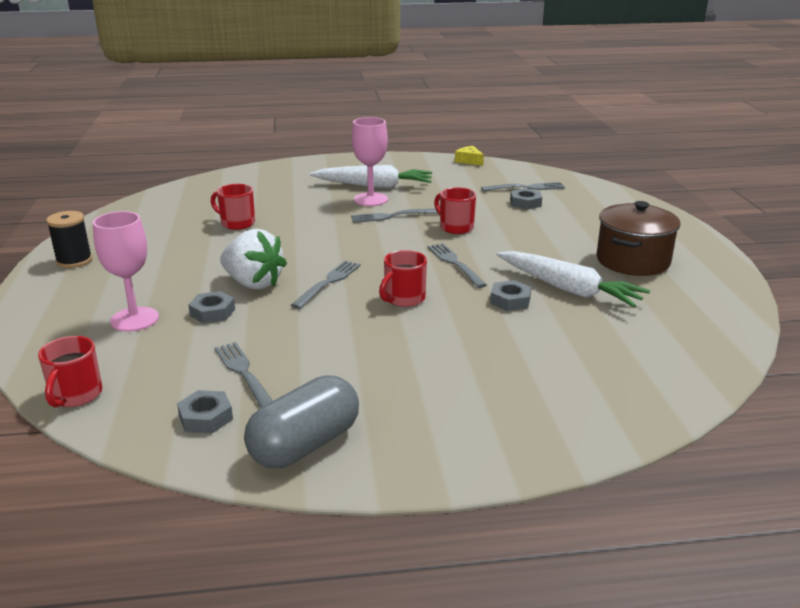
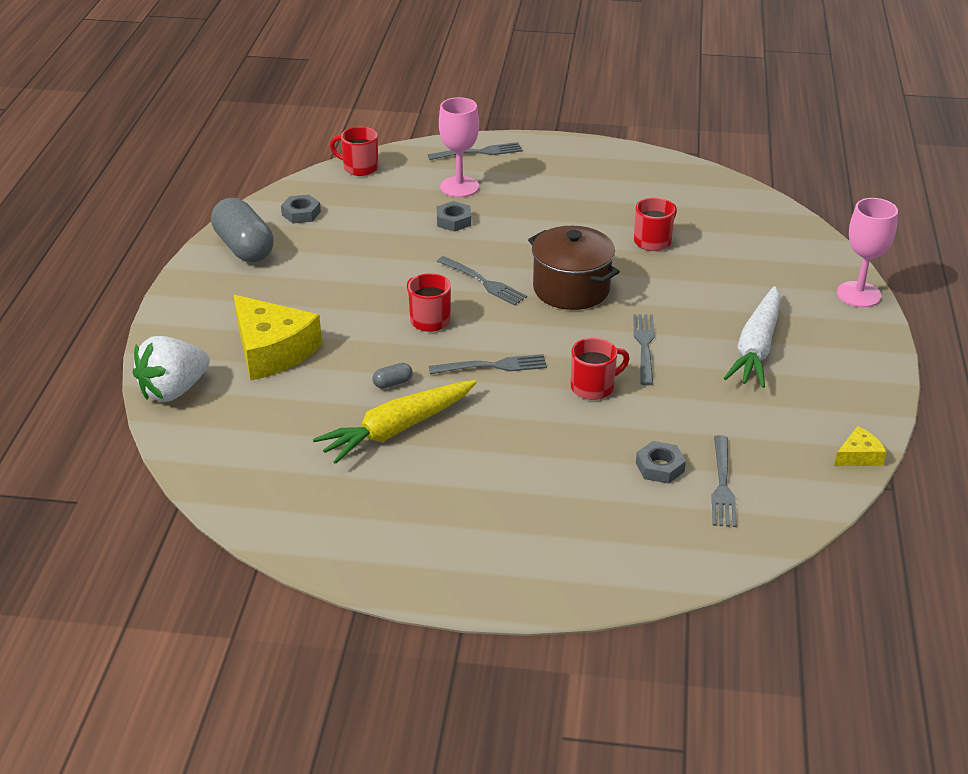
camera: 105 degrees right, 10 degrees up
black spool [46,211,92,268] -> none
grey fork [215,342,272,408] -> grey fork moved to [428,142,522,160]
white strawberry [220,229,287,289] -> white strawberry moved to [133,336,210,402]
pink goblet [352,117,388,206] -> pink goblet moved to [837,198,898,307]
grey nut [490,280,531,311] -> grey capsule [372,363,413,389]
white carrot [497,251,650,307] -> yellow carrot [313,380,477,464]
brown pot [597,201,681,276] -> brown pot moved to [528,226,620,310]
none -> yellow cheese [234,295,322,381]

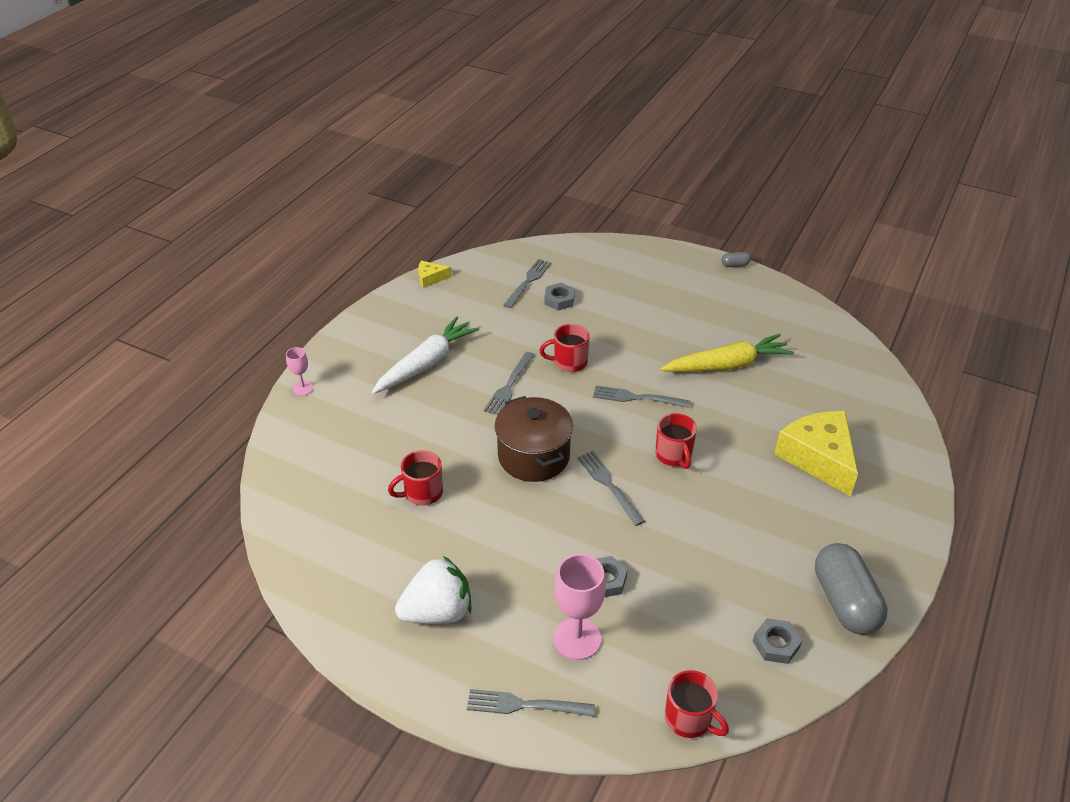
camera: 160 degrees left, 5 degrees up
white strawberry [133,336,210,402] -> white strawberry moved to [395,556,472,624]
grey capsule [372,363,413,389] -> grey capsule moved to [722,252,751,267]
pink goblet [837,198,898,307] -> pink goblet [286,347,313,396], size x0.54

